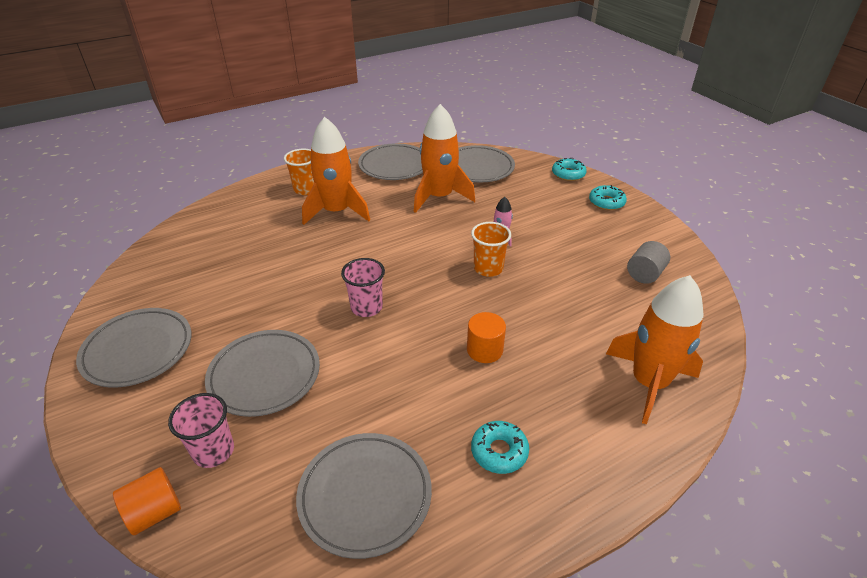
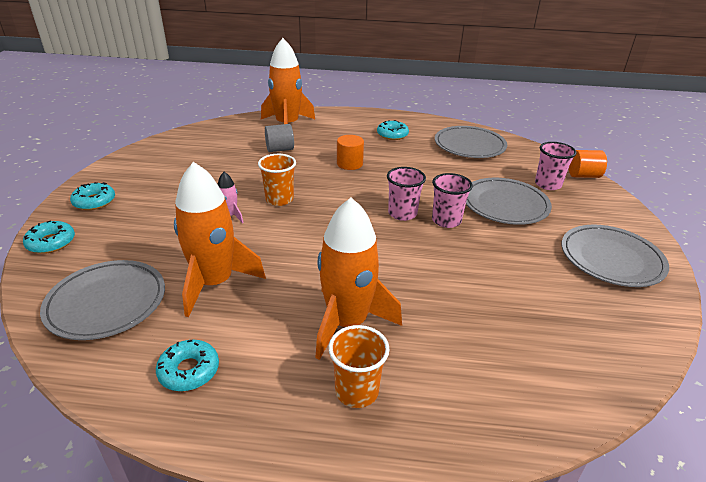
camera: 145 degrees left, 5 degrees down
grey plate [358,143,423,180] -> turquoise donut [156,340,219,391]
grey cylinder [627,241,670,284] -> grey cylinder moved to [265,124,294,152]
none -> pink cup [432,173,473,228]

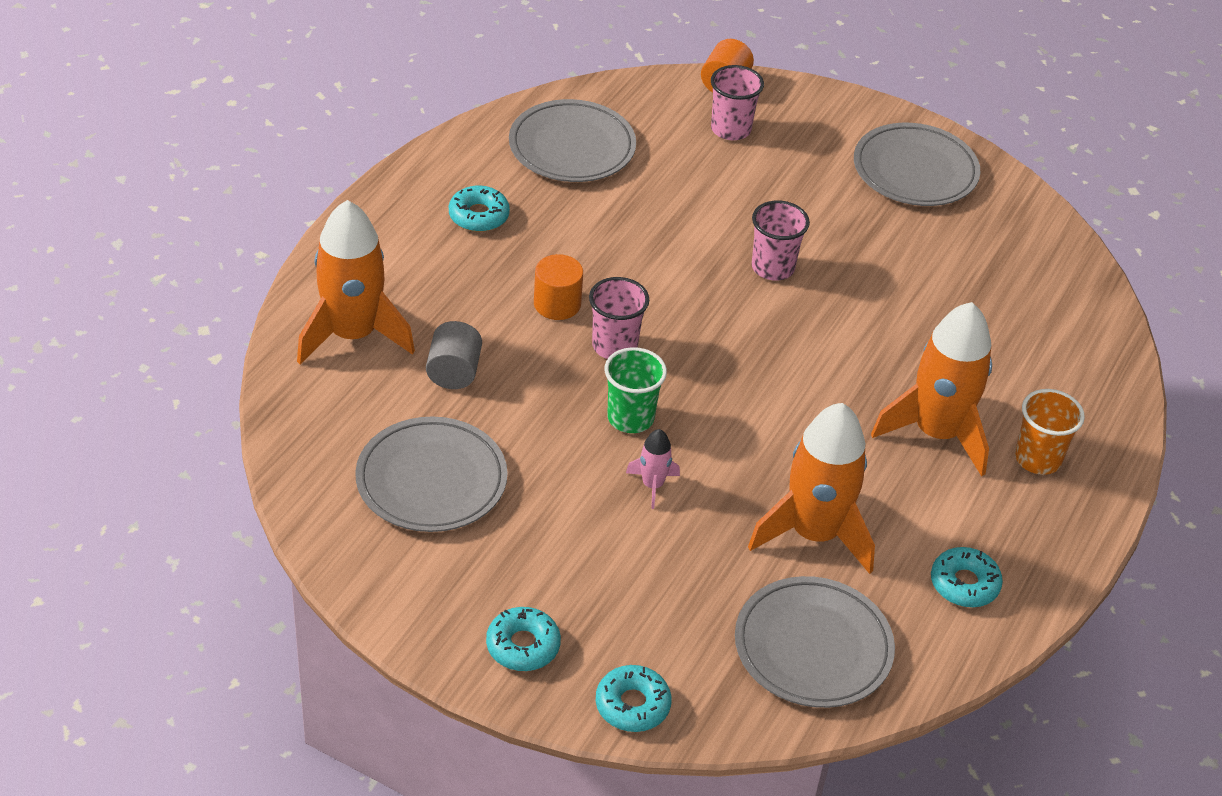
camera: 70 degrees left, 10 degrees up
orange cup [258,154,296,206] -> green cup [605,347,667,433]
pink cup [387,167,426,221] -> pink cup moved to [589,277,649,359]
grey plate [466,178,552,225] -> grey plate moved to [355,416,508,532]

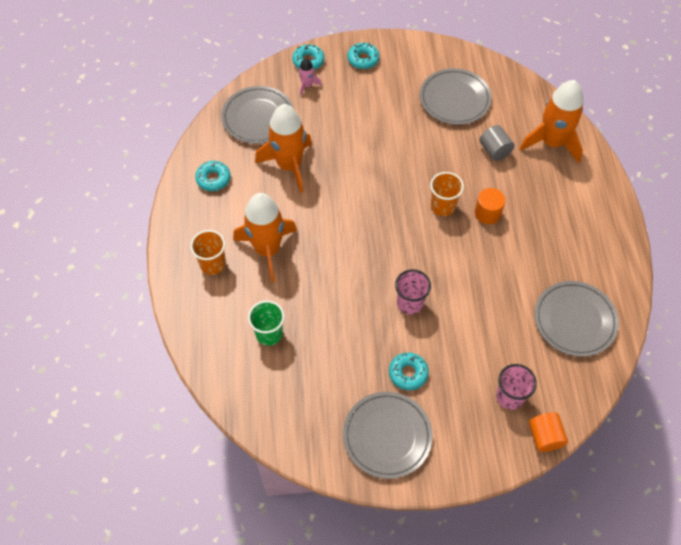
camera: 150 degrees right, 15 degrees up
turquoise donut [449,186,510,232] -> turquoise donut moved to [389,353,429,390]
pink cup [589,277,649,359] -> orange cup [430,172,464,216]
green cup [605,347,667,433] -> green cup moved to [248,300,285,346]
pink rocket [626,429,680,509] -> pink rocket moved to [299,58,322,96]

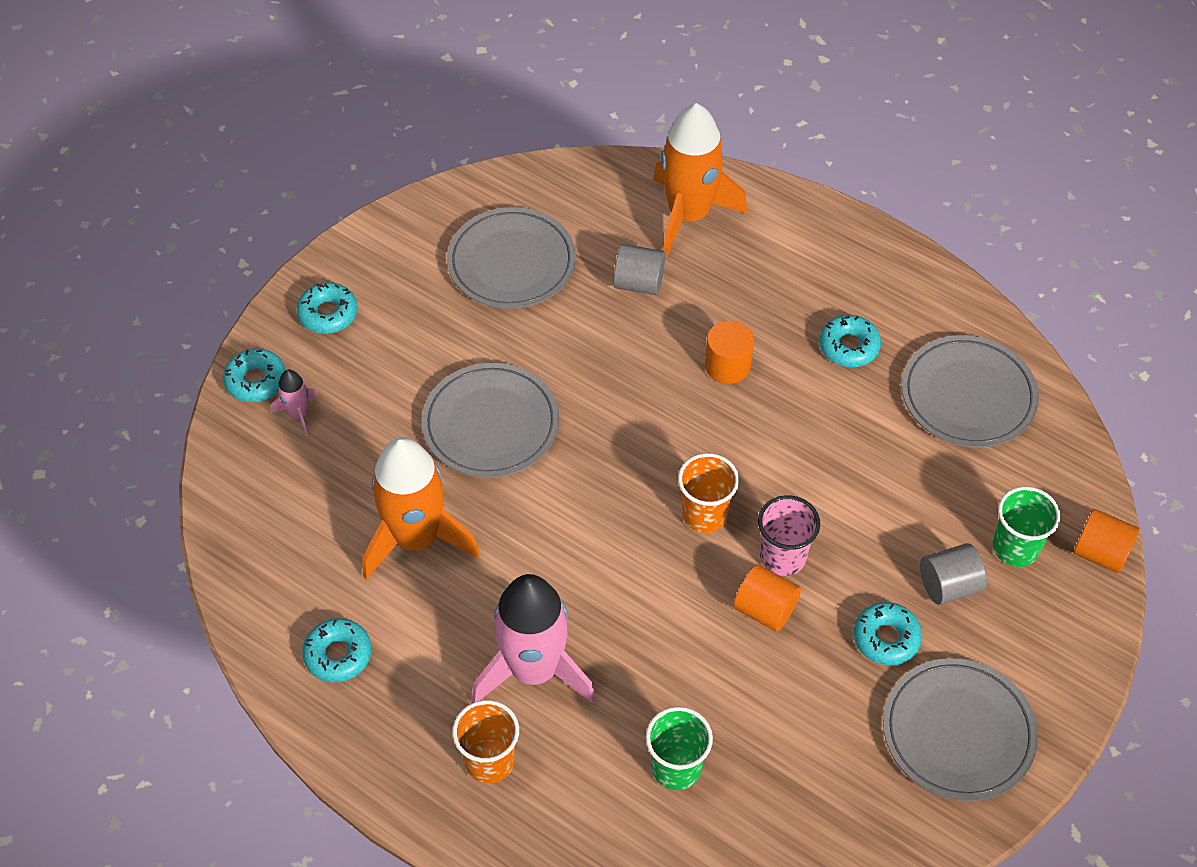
camera: 50 degrees left, 5 degrees down
grey plate [221,86,294,144] -> grey plate moved to [422,363,559,478]
orange rocket [233,193,297,282] -> pink rocket [472,574,596,704]
orange cup [430,172,464,216] -> orange cup moved to [678,453,739,533]
pink cup [496,364,537,410] -> green cup [993,486,1061,567]
none -> orange cylinder [734,564,801,632]
none -> turquoise donut [819,315,881,367]
none -> grey cylinder [920,543,987,605]

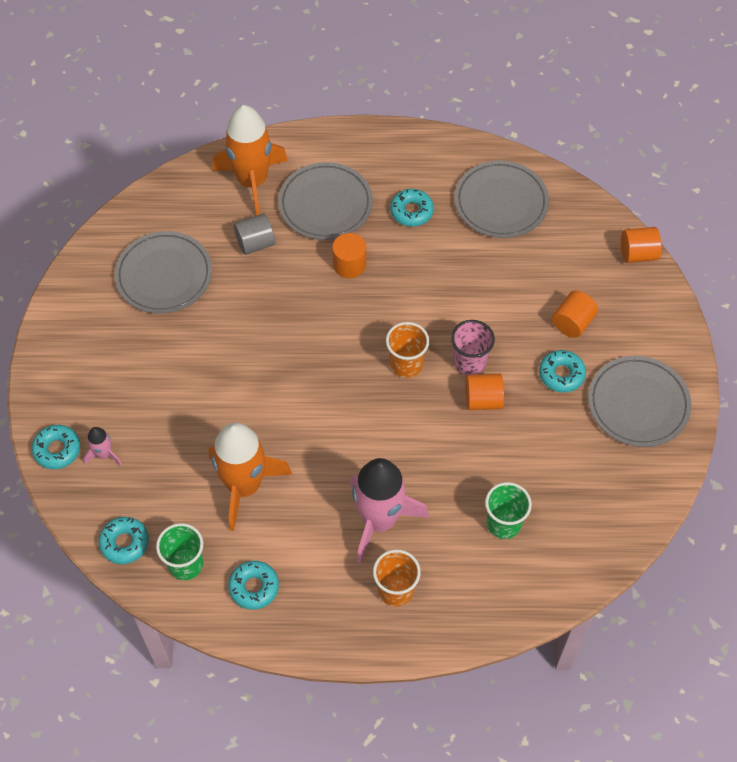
camera: 35 degrees left, 5 degrees up
turquoise donut [297,282,358,334] -> turquoise donut moved to [99,517,149,564]
grey plate [422,363,559,478] -> grey plate moved to [278,162,373,240]
grey cylinder [920,543,987,605] -> orange cylinder [552,291,598,338]
green cup [993,486,1061,567] -> green cup moved to [156,523,203,580]

